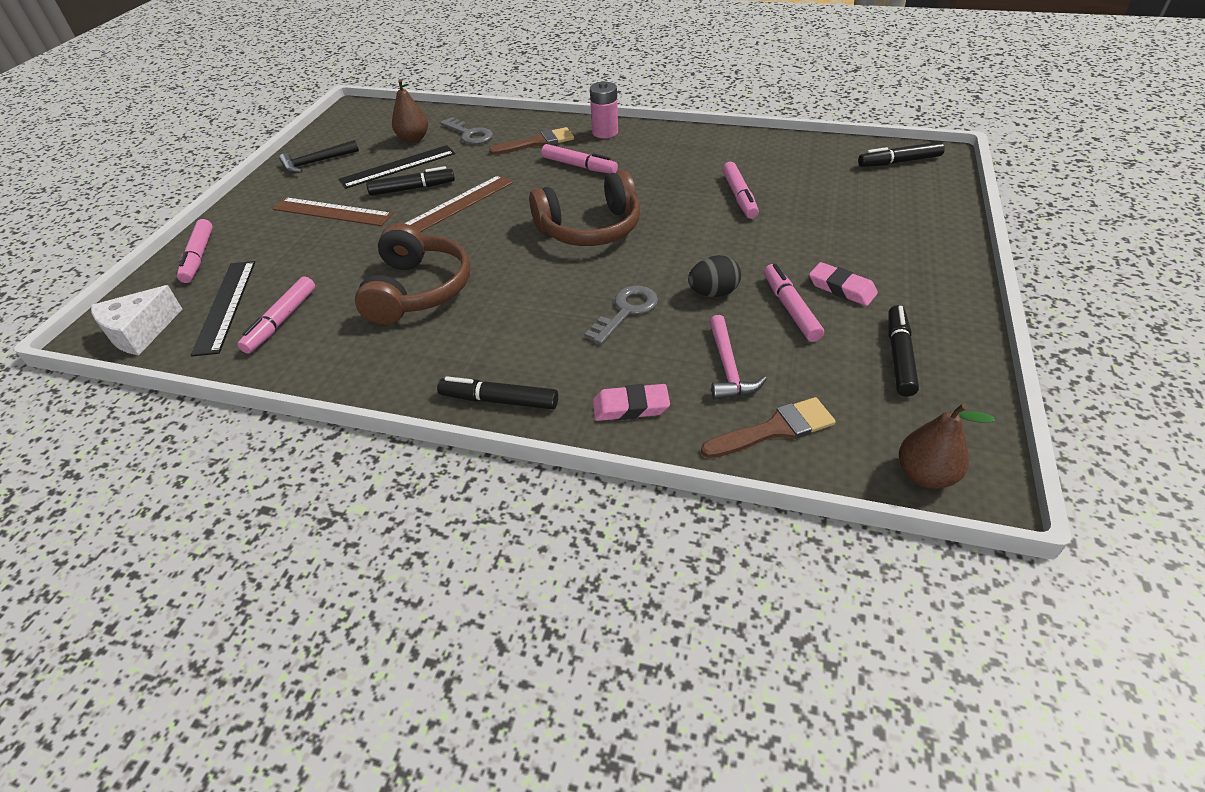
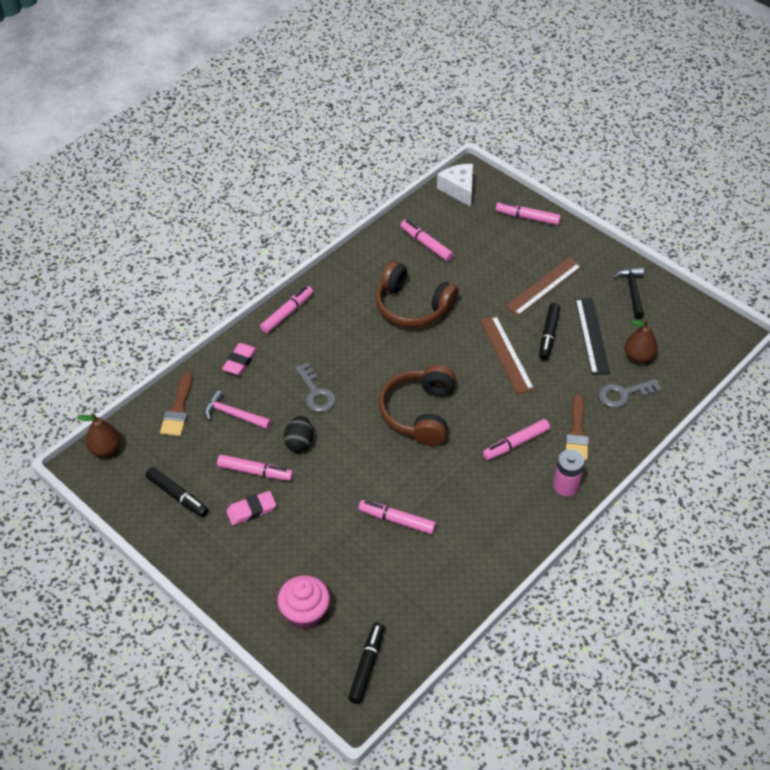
camera: 115 degrees right, 5 degrees up
black ruler [191,261,255,357] -> none
black marker [437,376,558,409] -> pink marker [260,286,313,333]
none -> pink cupcake [278,575,330,629]

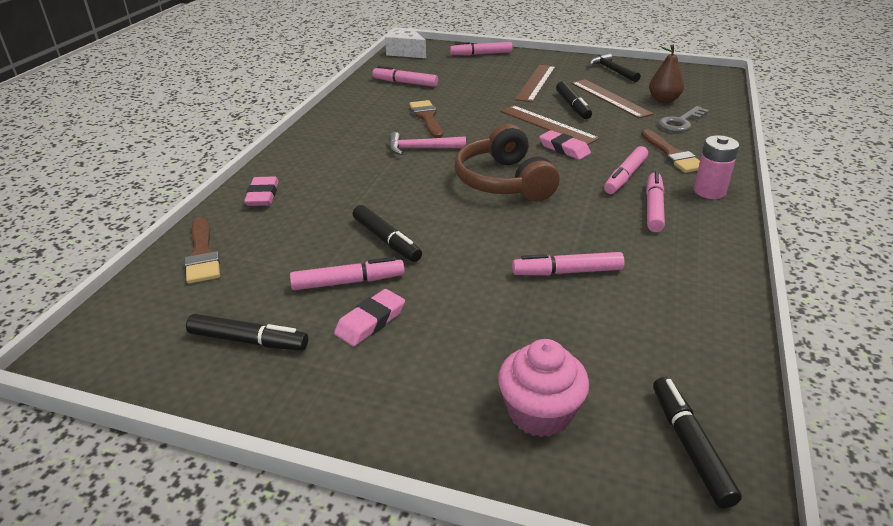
camera: 25 degrees left, 15 degrees down
brown pear [77,413,121,457] -> none
pink hammer [204,390,271,429] -> pink hammer moved to [389,132,466,155]
pink marker [260,286,313,333] -> pink marker moved to [646,171,665,232]
black egg [284,416,313,452] -> black marker [353,205,422,262]
grey key [295,363,336,412] -> none
brown headphones [375,261,459,328] -> brown brush [409,100,443,138]
black ruler [575,298,610,375] -> brown ruler [571,79,654,118]
none -> pink eraser [539,130,591,160]

